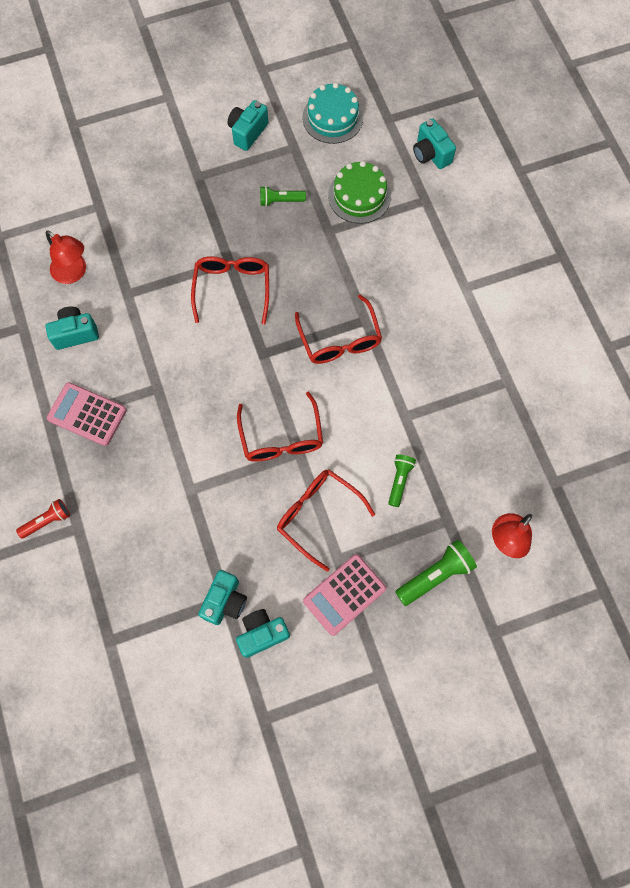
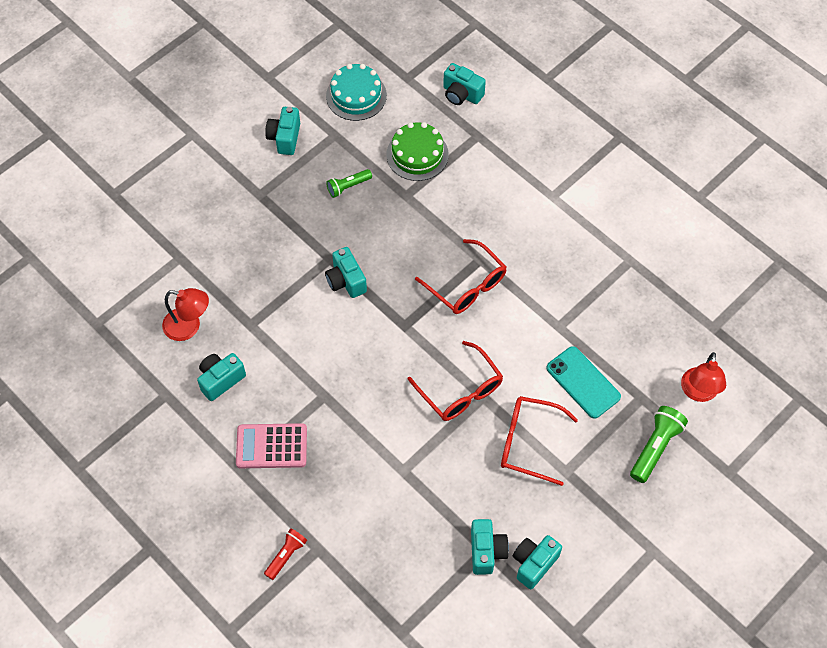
camera: 25 degrees left, 10 degrees down
red glasses [191,256,269,325] -> turquoise camera [325,247,367,298]
pink calculator [303,554,386,636] -> none
green flashlight [388,454,416,507] -> turquoise phone [546,346,621,419]

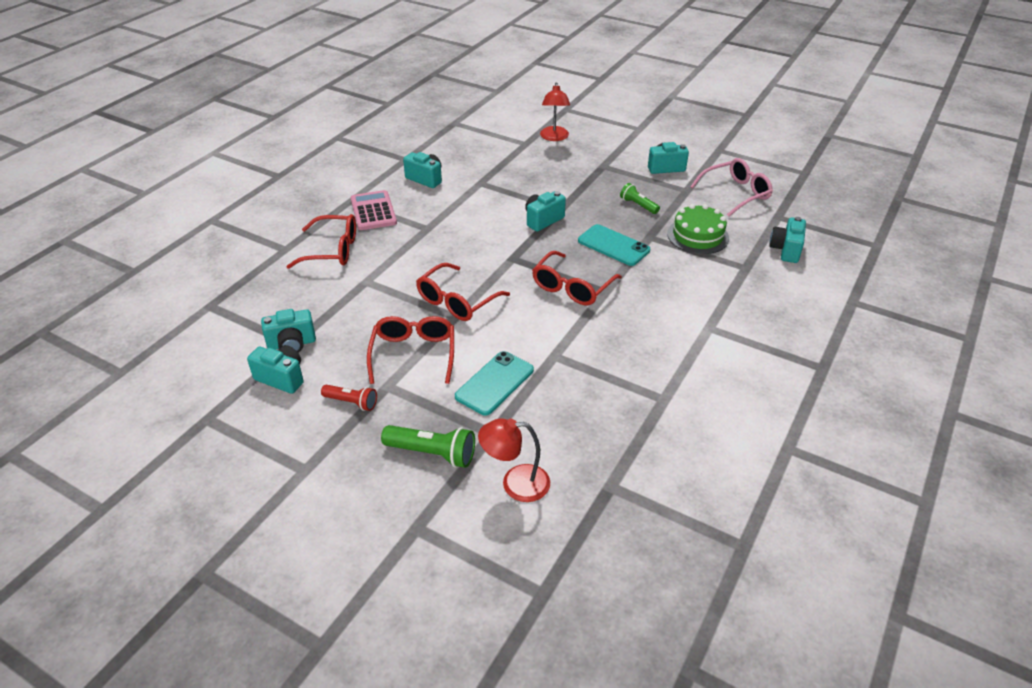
camera: 75 degrees right, 20 degrees down
red lamp [162,288,209,341] -> red lamp moved to [540,83,570,141]
red flashlight [264,528,307,580] -> red flashlight moved to [321,385,377,411]
turquoise cake [326,64,387,121] -> pink glasses [690,158,773,216]
none -> red glasses [286,214,356,269]
none -> turquoise phone [578,224,650,266]

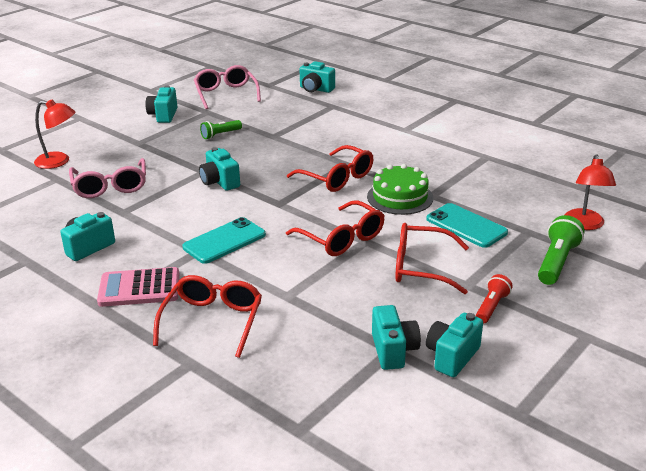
camera: 80 degrees left, 10 degrees down
turquoise phone [578,224,650,266] -> turquoise phone moved to [182,217,266,264]
green cake [667,204,729,254] -> green cake moved to [367,164,433,215]
none -> pink glasses [69,158,146,198]

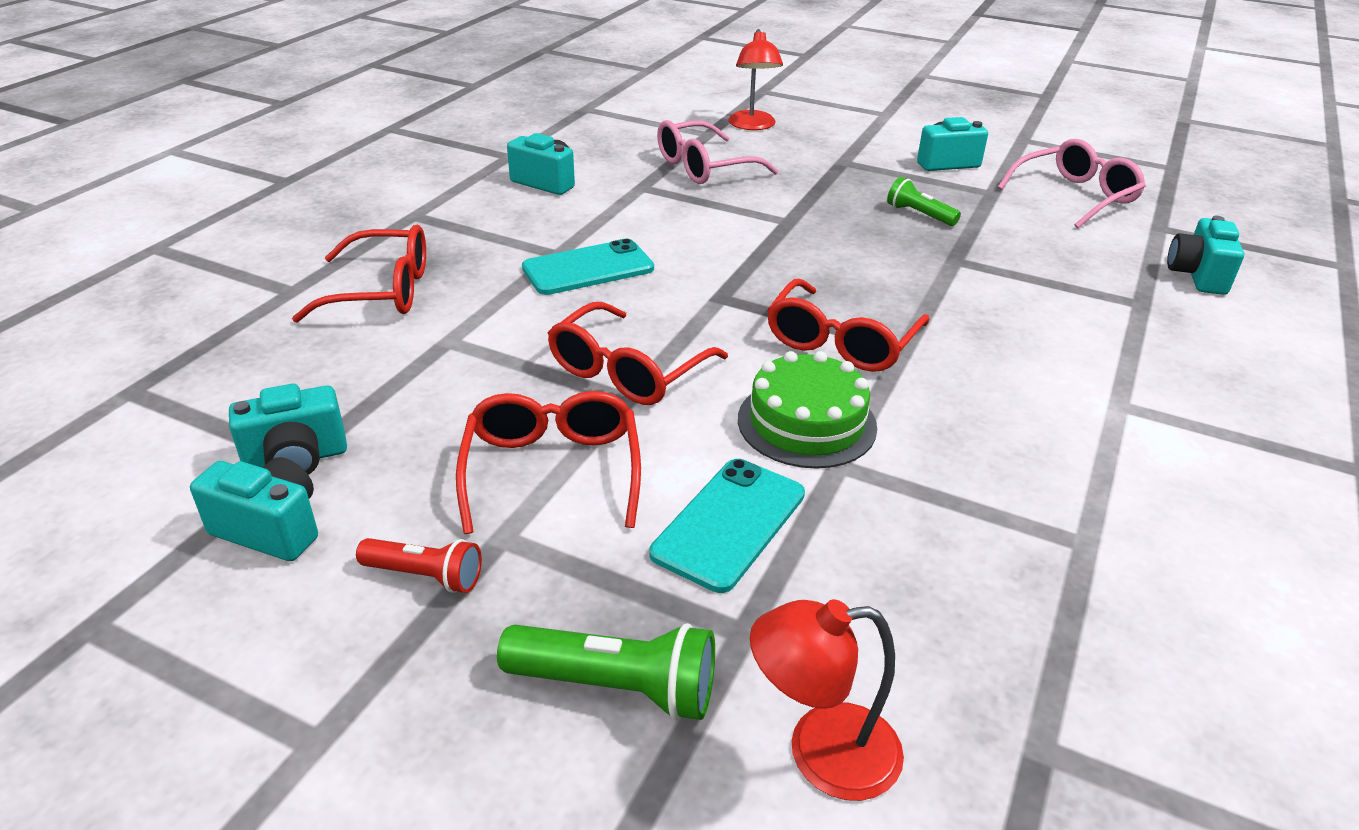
camera: 75 degrees right, 5 degrees up
pink calculator [97,267,179,307] -> none
turquoise phone [182,217,266,264] -> turquoise phone turned 60 degrees counterclockwise [522,239,654,295]
turquoise camera [199,147,240,191] -> none

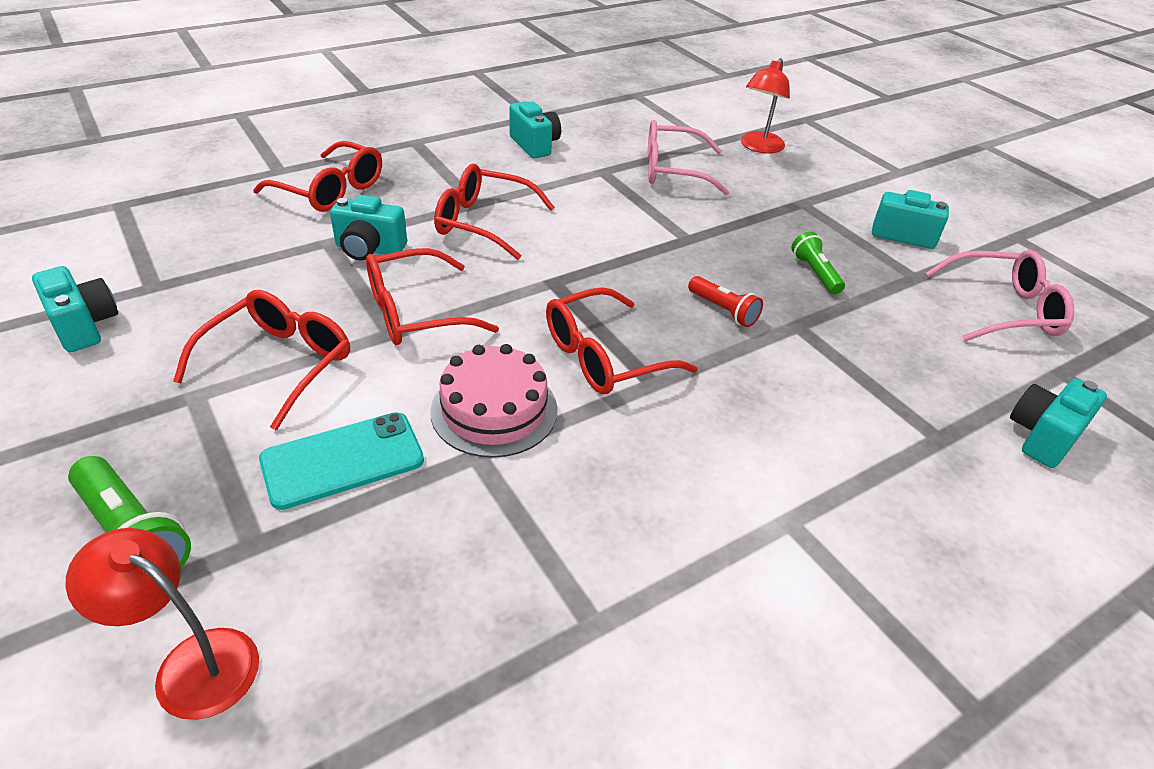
camera: 30 degrees right, 5 degrees up
turquoise camera [229,384,347,475] -> turquoise camera moved to [330,195,407,260]
red flashlight [356,538,482,593] -> red flashlight moved to [688,276,763,327]
turquoise phone [522,239,654,295] -> red glasses [434,164,555,260]
green cake [738,351,877,469] -> pink cake [430,344,558,458]

